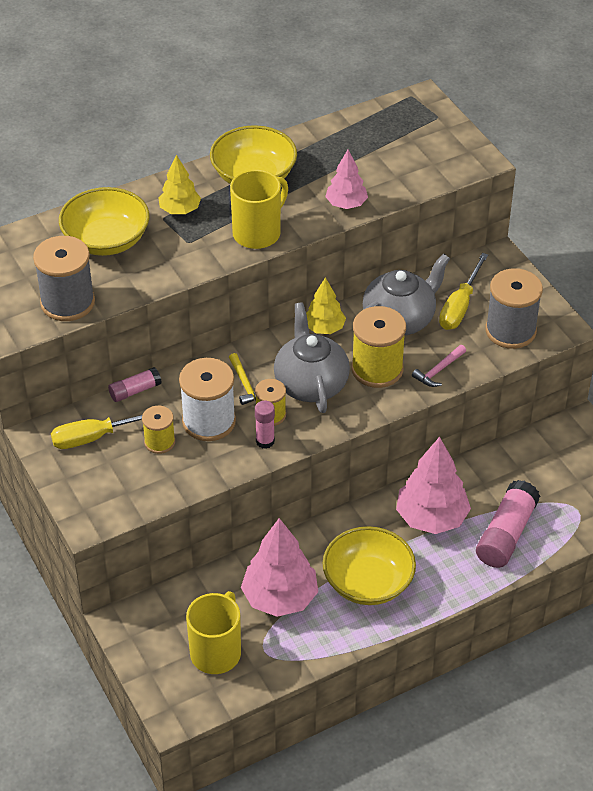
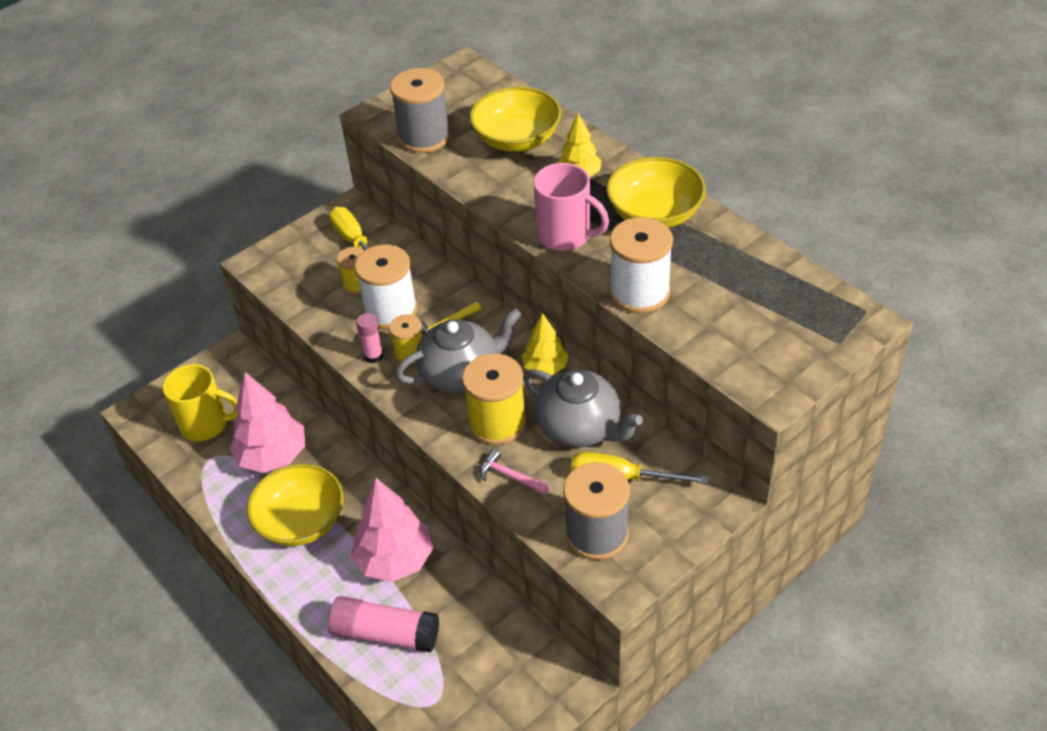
camera: 80 degrees right, 0 degrees up
pink glue stick [108,367,162,402] -> none
yellow mug [230,169,288,249] -> pink mug [533,163,609,251]
pink tree [325,150,368,209] -> white spool [610,217,673,314]

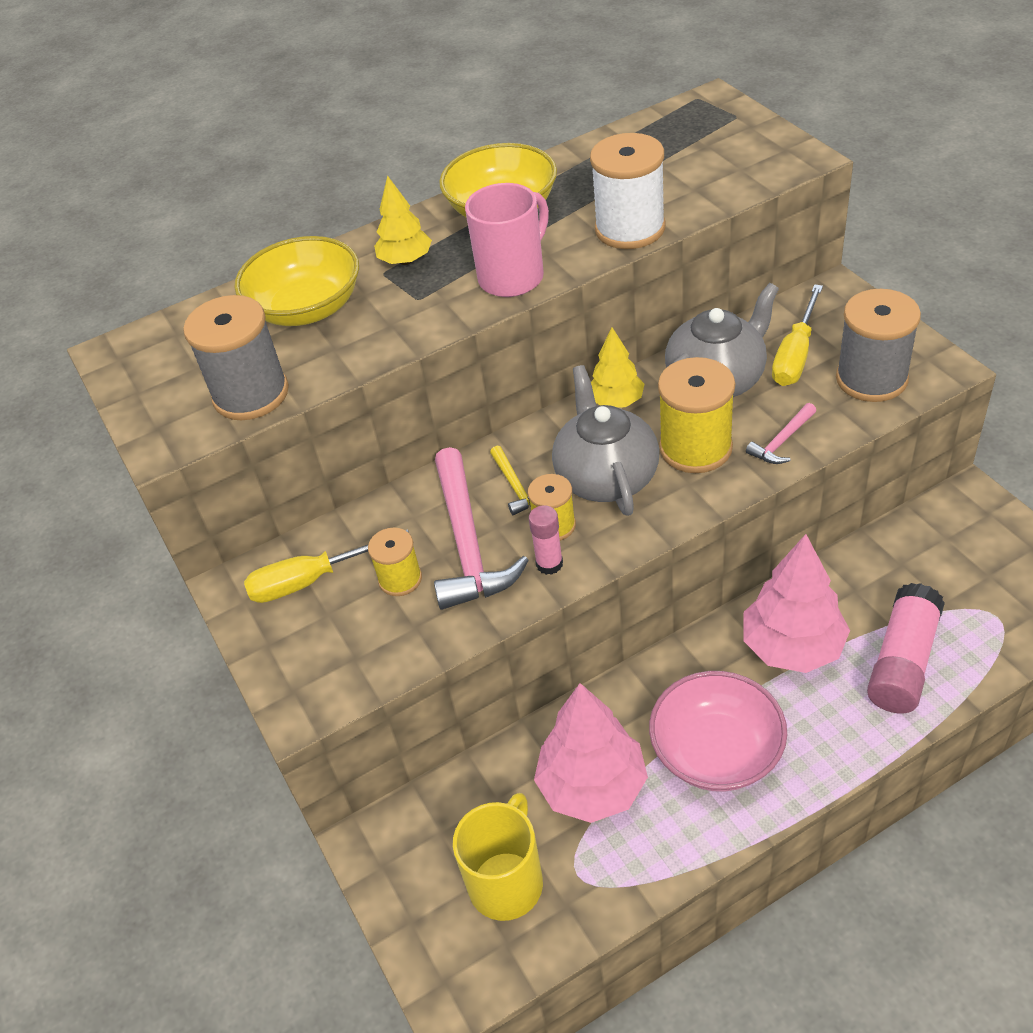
camera: 75 degrees left, 0 degrees up
yellow bowl [247,464,344,546] -> pink bowl [649,671,787,792]
white spool [355,244,418,329] -> pink hammer [434,447,529,610]

